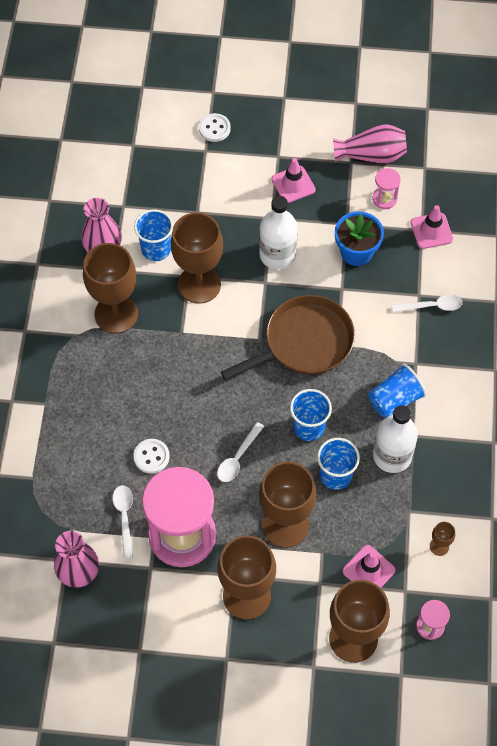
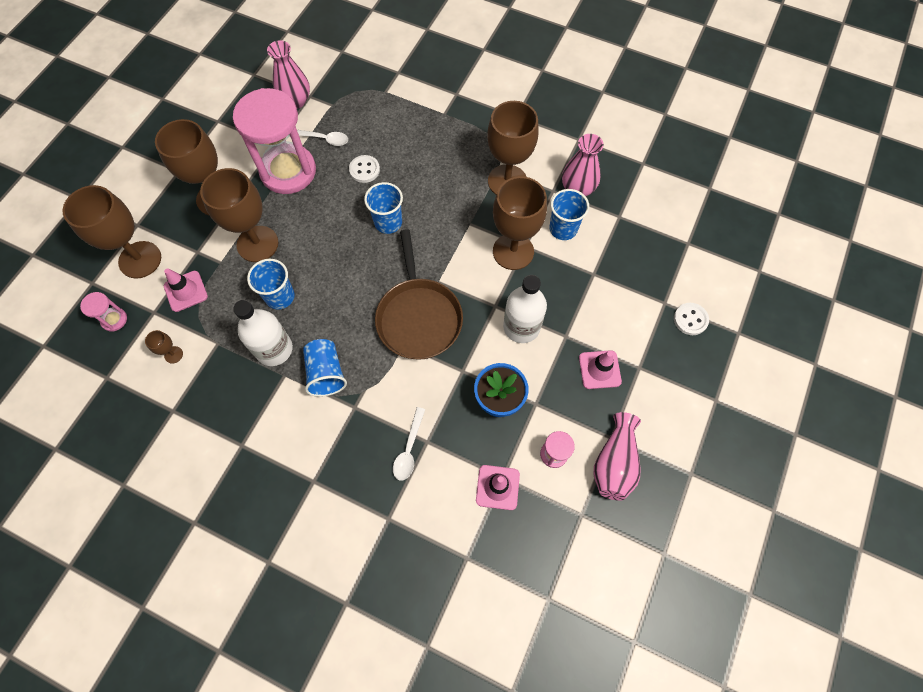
camera: 110 degrees right, 5 degrees up
white spoon [217,422,264,482] -> none
blue cup [290,389,332,441] -> blue cup moved to [364,182,403,234]

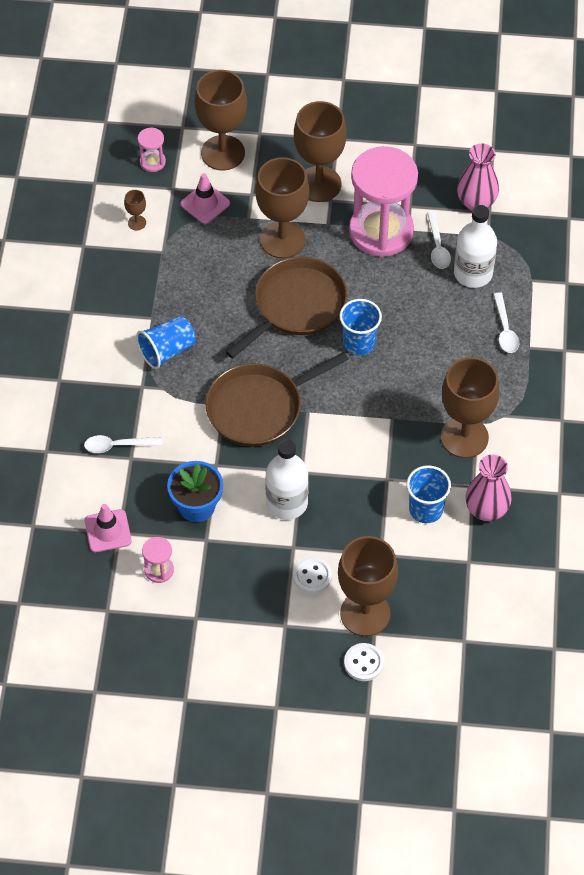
camera: 70 degrees right, 10 degrees down
white bottle [233,300,293,366] -> white bottle moved to [454,205,497,288]
blue cup [247,259,295,309] -> none
white button [349,155,380,183] -> white button moved to [293,557,332,594]
brown goblet [493,176,547,270] -> brown goblet moved to [338,536,398,636]
pink traffic cone [579,350,622,389] -> none
pink vase [594,412,641,501] -> none
none -> brown pan [226,257,347,359]
none -> white spoon [493,292,519,353]

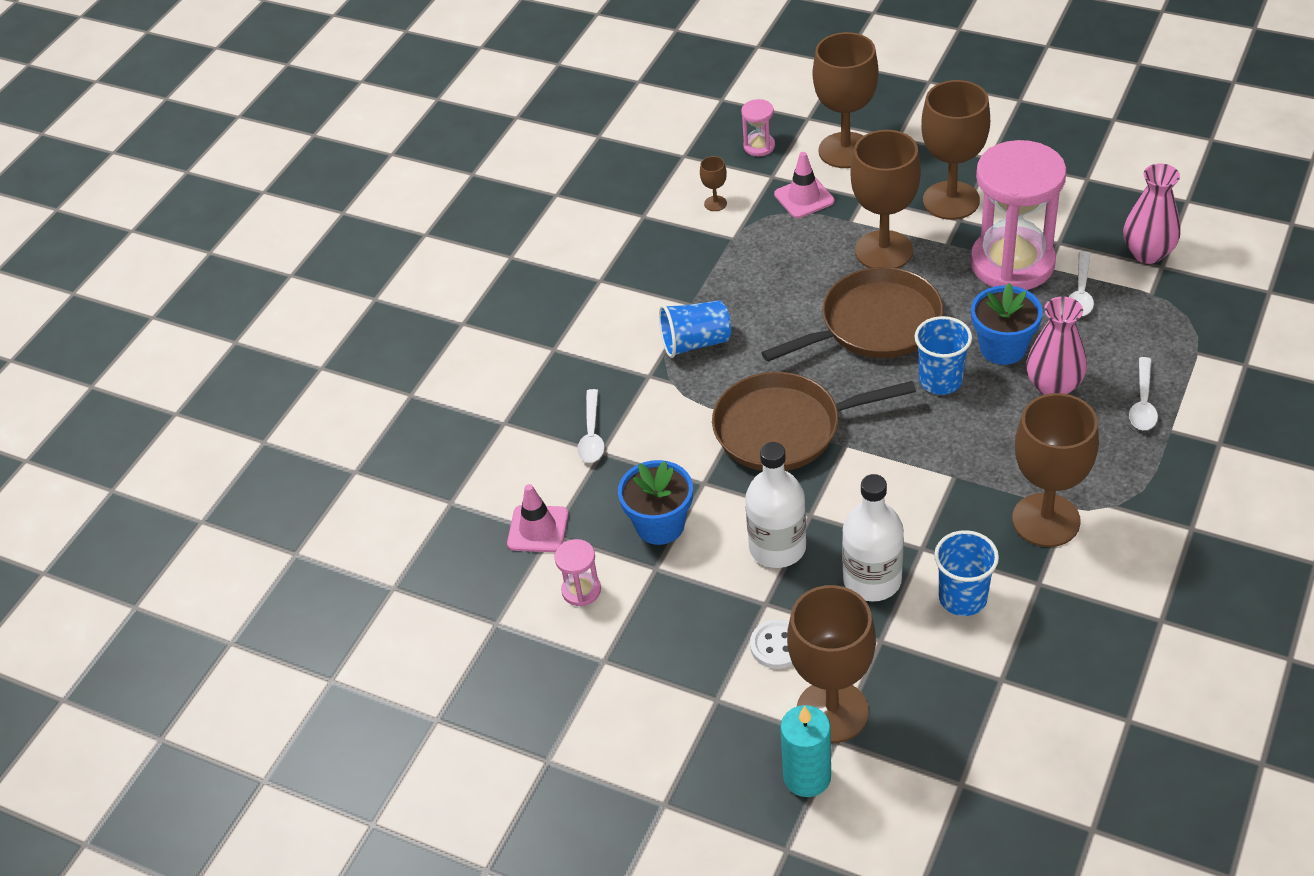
camera: 25 degrees right, 10 degrees down
white spoon [84,435,162,453] -> white spoon turned 105 degrees counterclockwise [577,389,605,463]
white button [344,643,384,681] -> turquoise candle [780,705,831,797]
white bottle [454,205,497,288] -> white bottle moved to [842,474,904,602]
pink vase [465,454,511,521] -> pink vase moved to [1026,296,1087,395]
none -> blue flower pot [971,283,1043,365]

